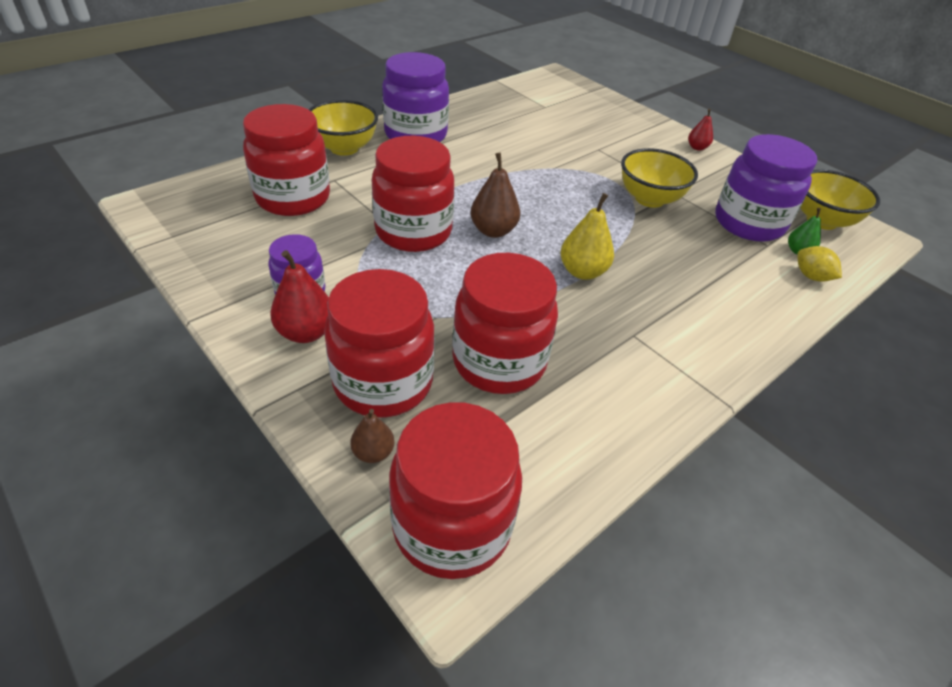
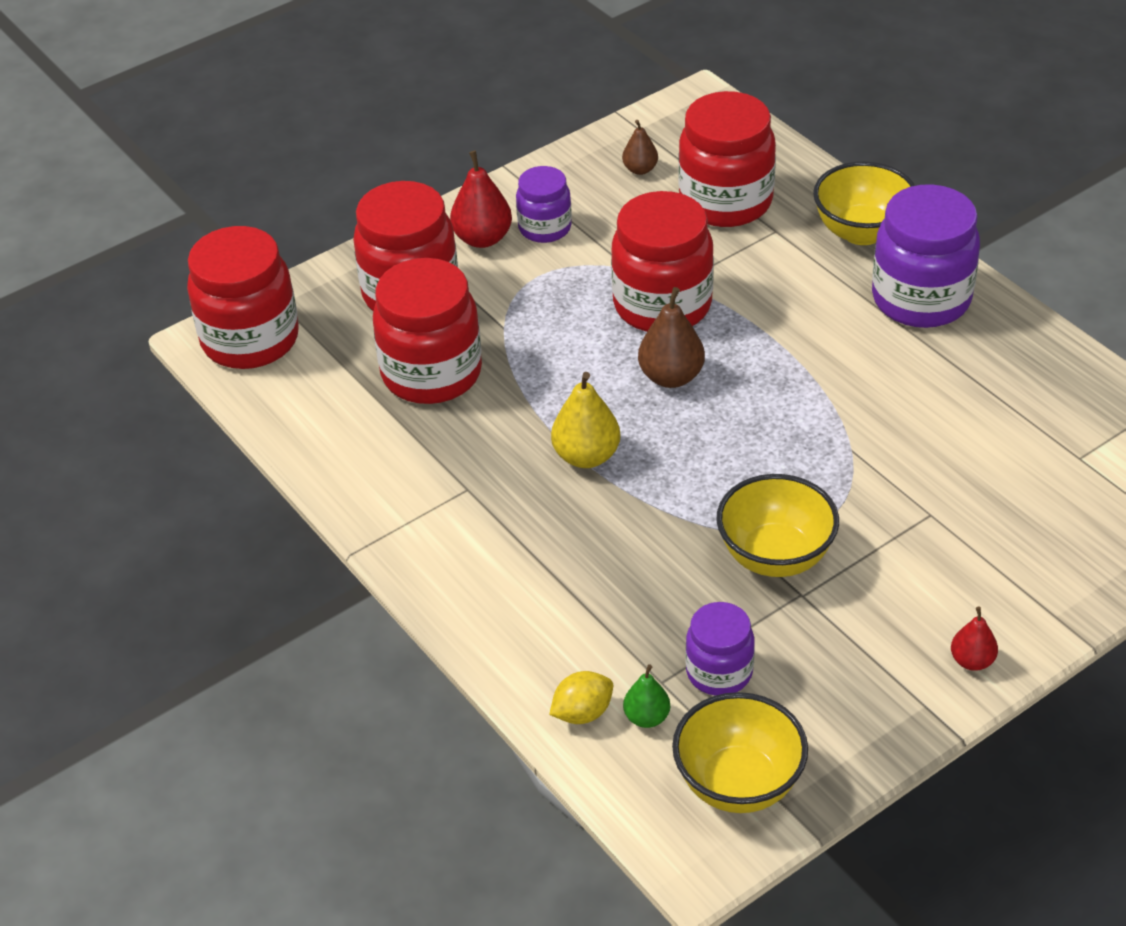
camera: 100 degrees right, 0 degrees up
brown pear [350,409,394,463] -> brown pear moved to [622,120,658,175]
purple jar [715,134,817,242] -> purple jar [686,602,755,696], size x0.57

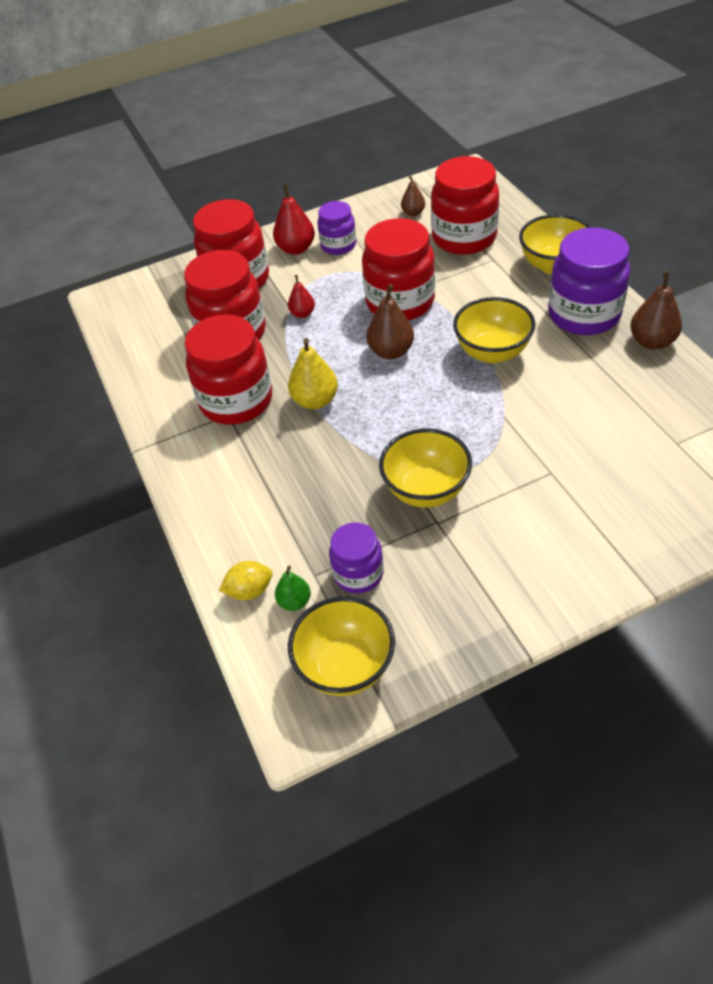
camera: 15 degrees right, 5 degrees up
red jar [187,226,299,369] -> red jar moved to [185,314,272,425]
red pear [951,607,998,671] -> red pear moved to [288,275,315,318]
none -> yellow bowl [453,297,536,363]
none -> brown pear [630,271,682,350]

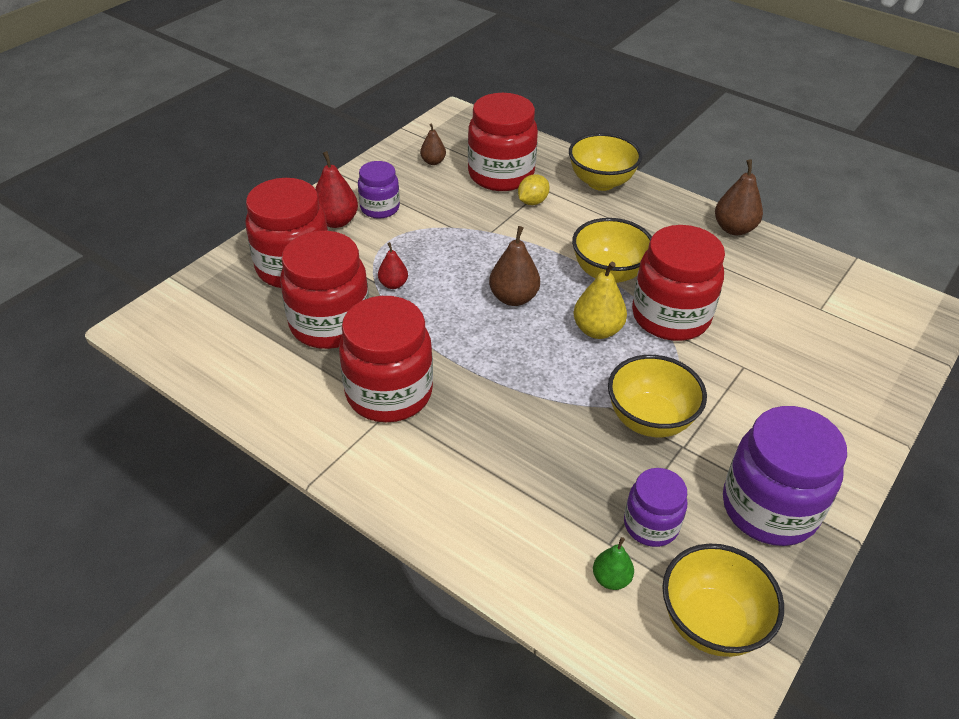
camera: 35 degrees left, 5 degrees down
yellow lemon [219,561,273,600] -> yellow lemon moved to [518,174,550,205]
yellow pear [288,338,338,409] -> yellow pear moved to [573,262,627,339]
red jar [362,218,435,321] -> red jar moved to [632,225,725,341]
purple jar [548,227,630,335] -> purple jar moved to [723,406,847,546]

